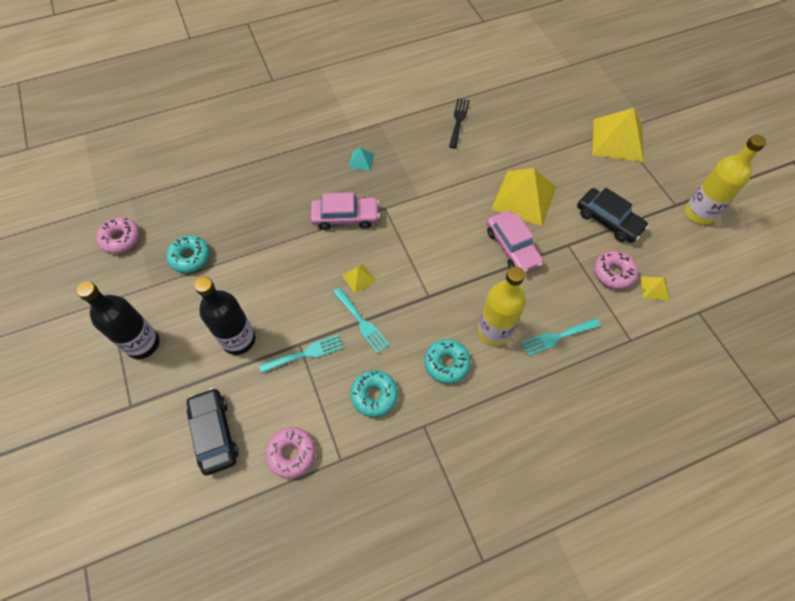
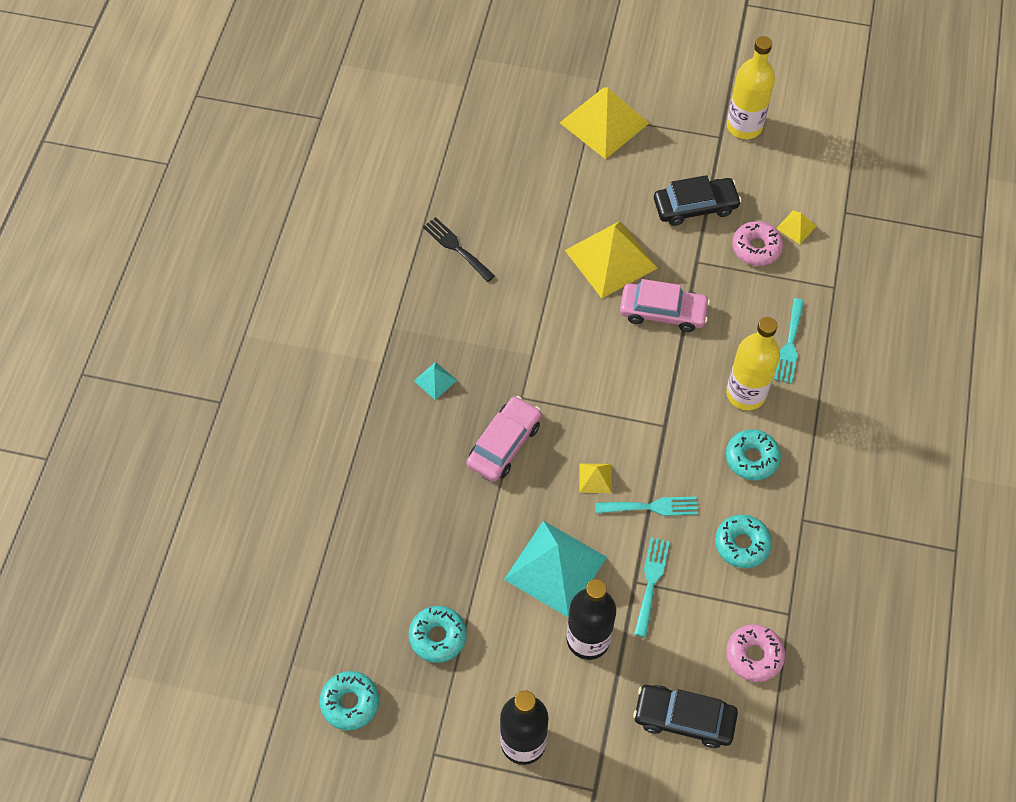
camera: 55 degrees left, 0 degrees up
pink donut [96,217,140,254] -> turquoise donut [320,671,379,730]
none -> turquoise pyramid [504,521,607,617]

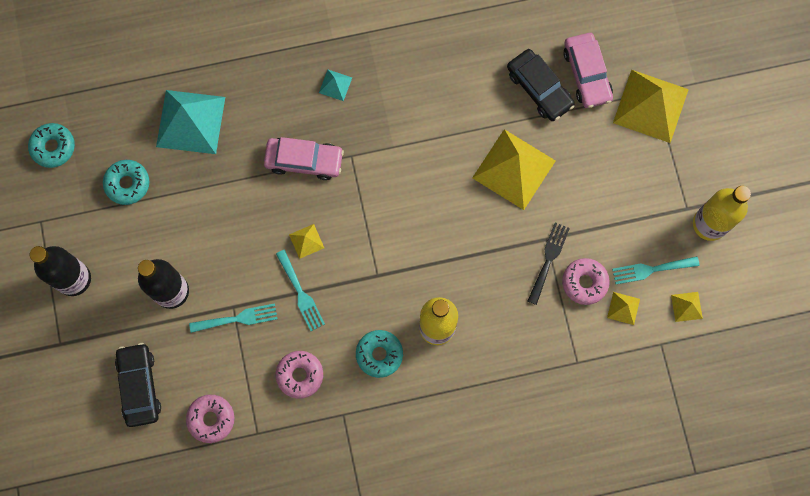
camera: 65 degrees right, 15 degrees up
black fork [423,217,495,282] -> black fork moved to [528,222,570,305]
turquoise pyramid [504,521,607,617] -> turquoise pyramid moved to [156,90,225,154]
pink car [620,279,710,332] -> pink car moved to [563,33,613,108]
black car [654,175,741,226] -> black car moved to [507,49,575,121]
turquoise donut [715,515,772,568] -> pink donut [276,351,323,399]
turquoise fork [774,298,804,384] -> turquoise fork moved to [612,256,700,284]
none -> yellow pyramid [671,292,703,322]

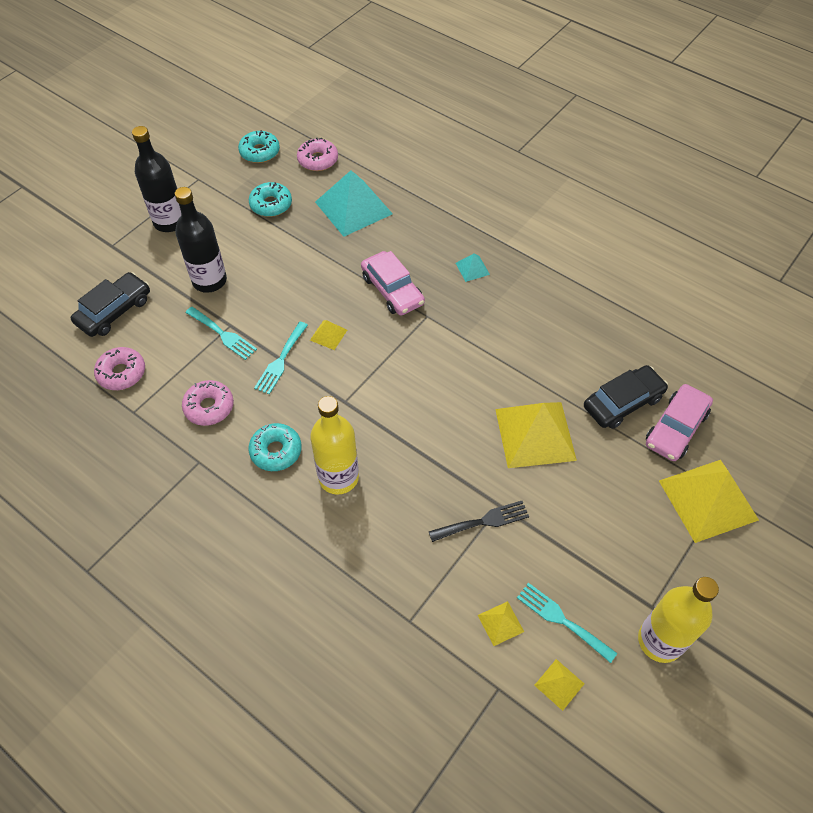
camera: 50 degrees right, 20 degrees down
black car [507,49,575,121] -> black car turned 135 degrees counterclockwise [584,365,668,429]
pink donut [562,258,610,305] -> pink donut moved to [297,138,338,171]

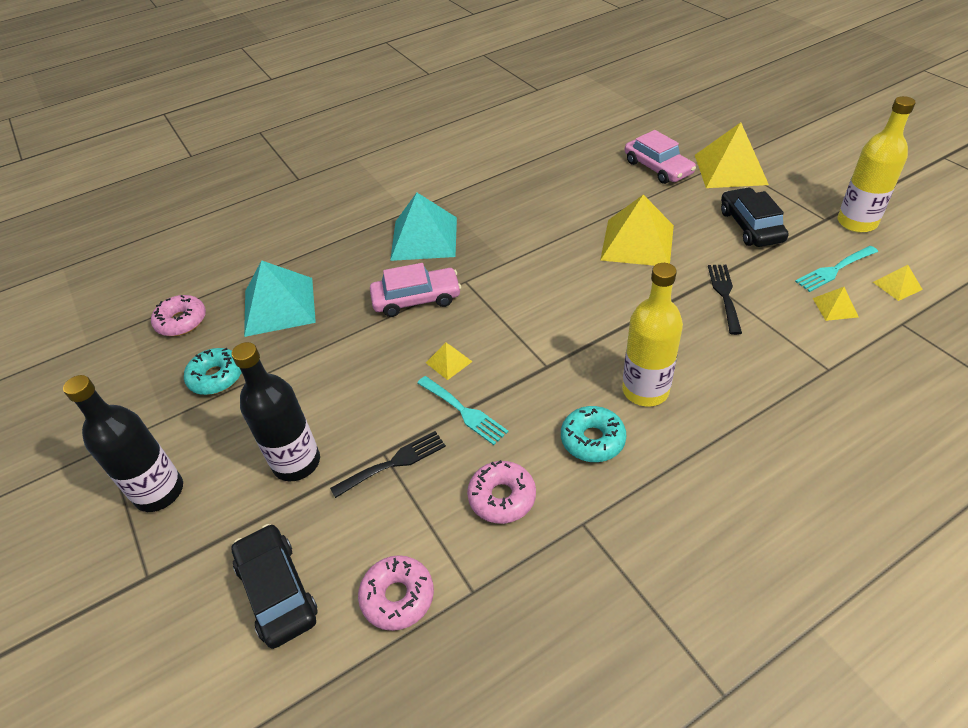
camera: 65 degrees left, 10 degrees down
turquoise fork [186,307,257,360] -> black fork [330,431,446,498]
turquoise donut [238,130,280,163] -> none
turquoise pyramid [456,253,490,282] -> turquoise pyramid [390,193,457,261], size x2.27
black car [584,365,668,429] -> black car moved to [721,187,789,247]

